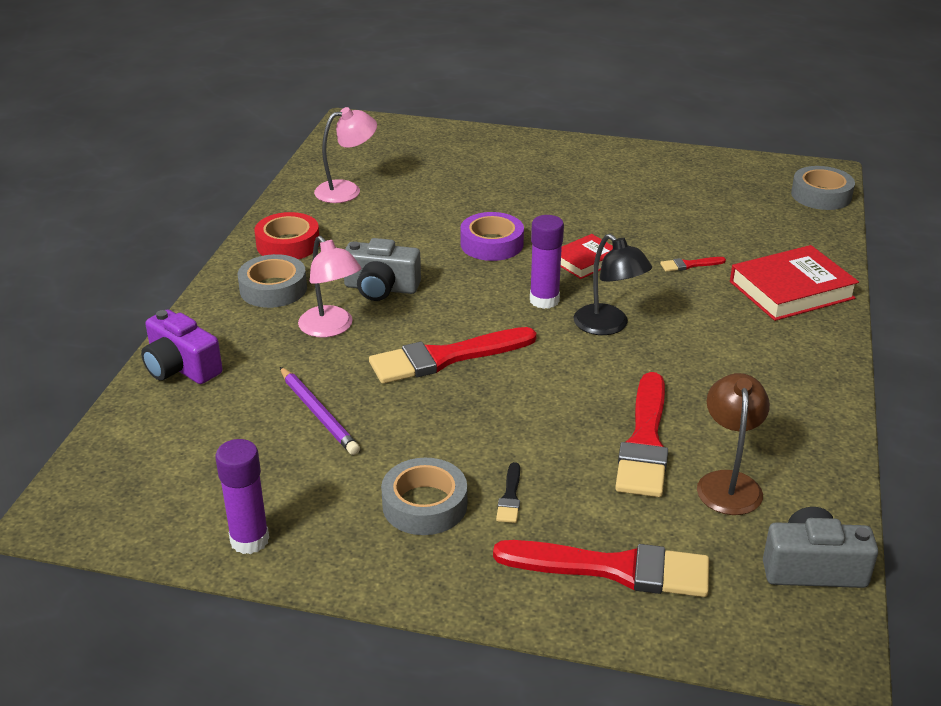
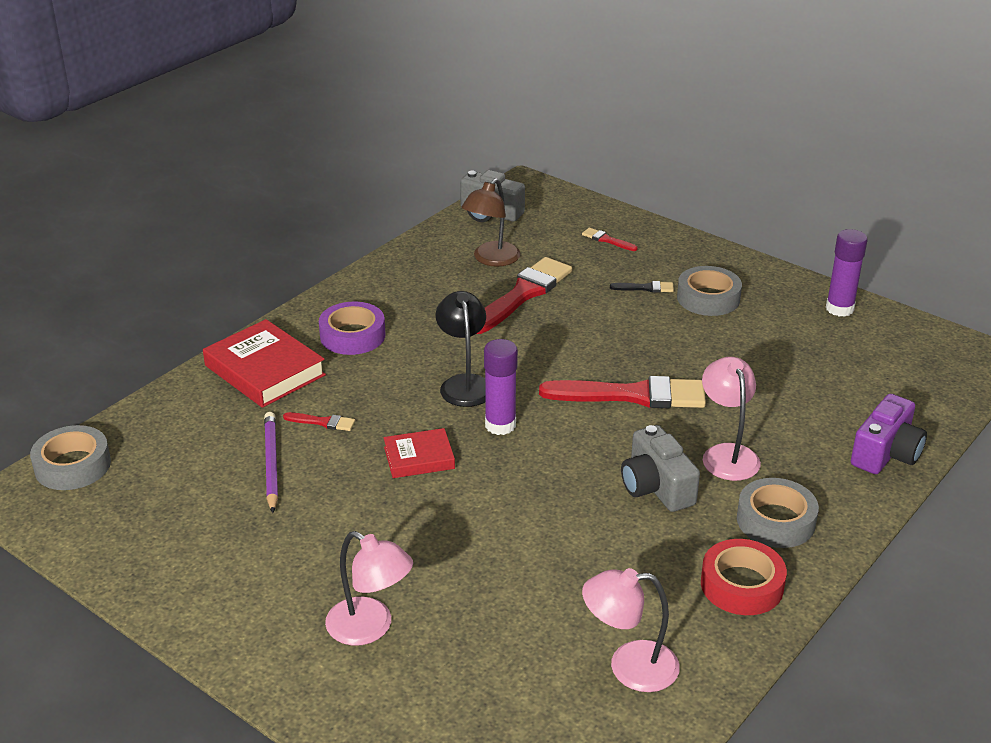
camera: 155 degrees left, 0 degrees up
purple camera [141,309,223,384] -> purple camera turned 60 degrees clockwise [851,394,927,474]
purple pencil [280,367,360,455] -> purple pencil moved to [264,412,278,513]
grey camera [344,238,421,301] -> grey camera turned 150 degrees counterclockwise [621,425,700,512]
purple tape [460,212,524,261] -> purple tape moved to [319,302,385,355]
red brush [493,540,709,597] -> red brush [582,228,638,251], size x0.43
black brush [496,462,520,523] -> black brush turned 60 degrees clockwise [610,281,674,293]
red book [730,245,859,321] -> red book turned 45 degrees clockwise [203,319,326,408]
none -> pink lamp [325,531,413,646]

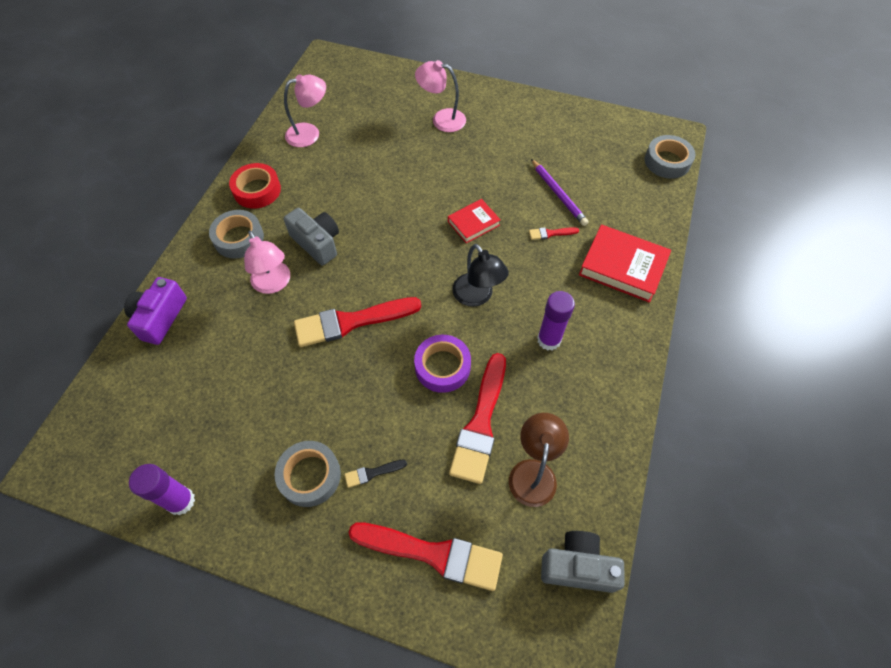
camera: 160 degrees right, 25 degrees up
purple tape [319,302,385,355] -> purple tape moved to [414,335,471,393]
purple glue stick [484,339,518,435] -> purple glue stick moved to [537,291,575,351]
red brush [582,228,638,251] -> red brush [348,523,503,591], size x2.32

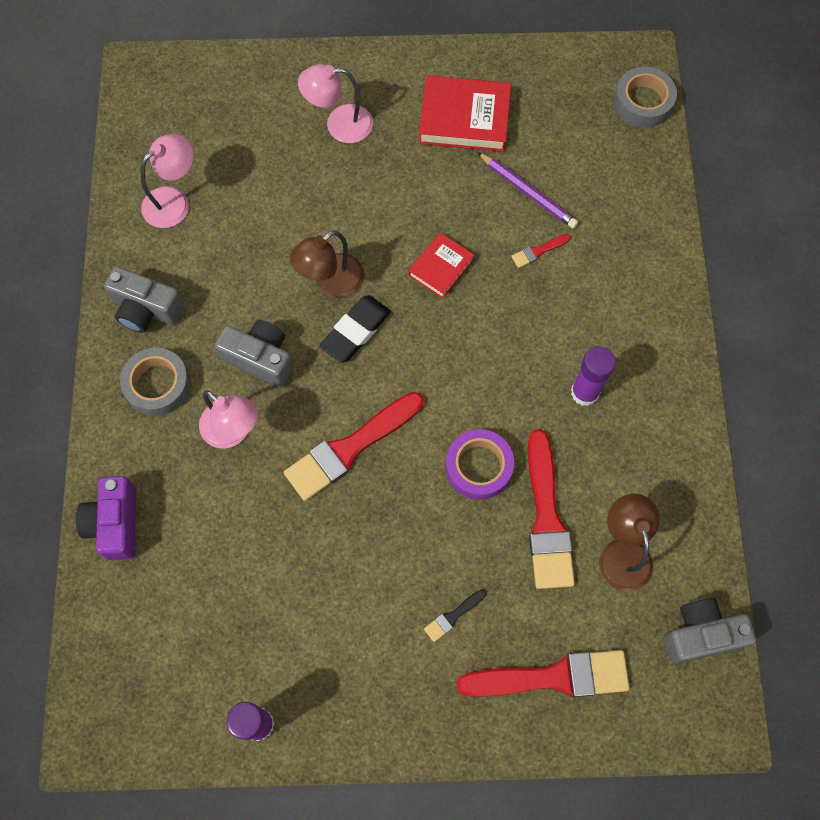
camera: 20 degrees left, 10 degrees up
red tape [229,163,281,209] -> grey camera [104,266,185,333]
grey tape [275,441,341,507] -> none
black lamp [452,244,508,307] -> none
red book [579,224,671,303] -> red book moved to [419,75,511,152]
none -> brown lamp [290,231,364,297]
none -> black eraser [319,295,391,363]

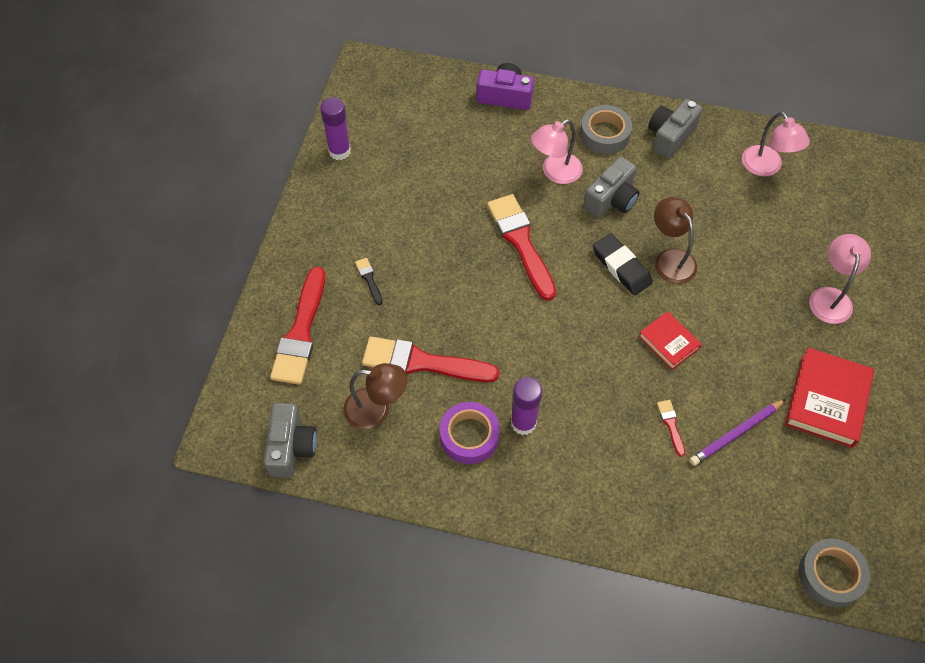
camera: 105 degrees right, 10 degrees down
purple tape [446,429,514,500] -> purple tape moved to [440,402,500,464]

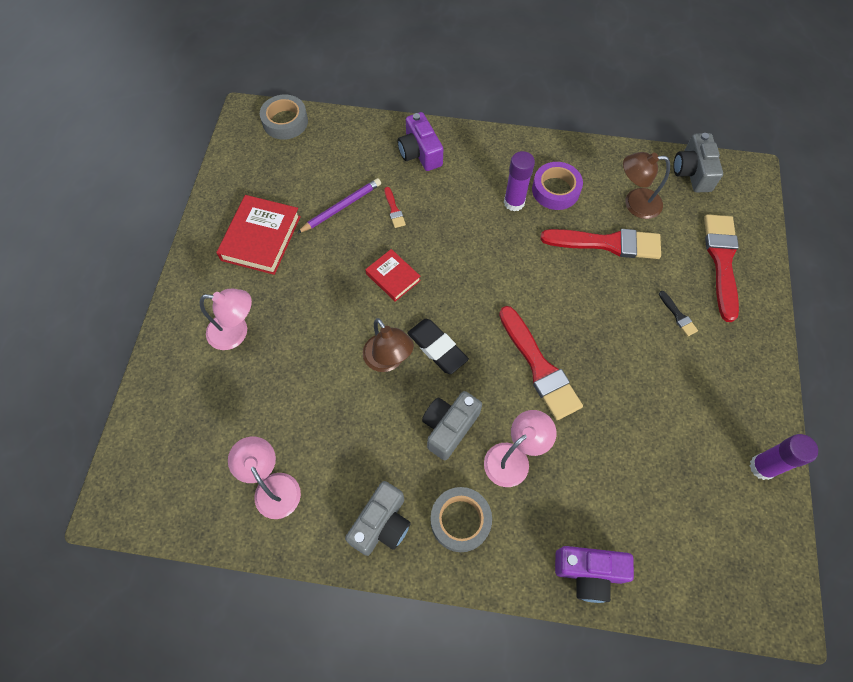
camera: 175 degrees right, 5 degrees up
pink lamp [809,234,871,324] -> pink lamp turned 90 degrees counterclockwise [199,289,252,350]
none -> purple camera [398,112,443,171]

